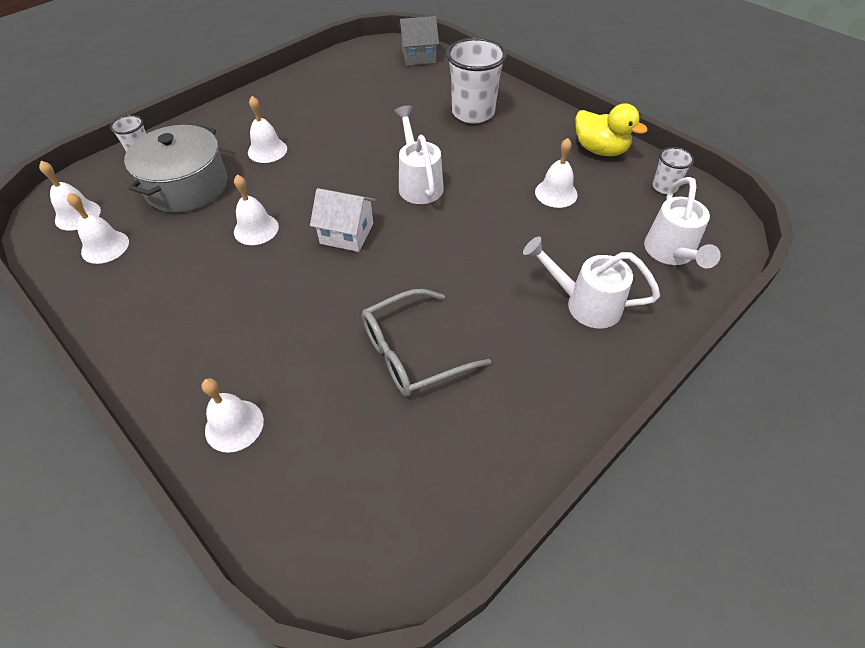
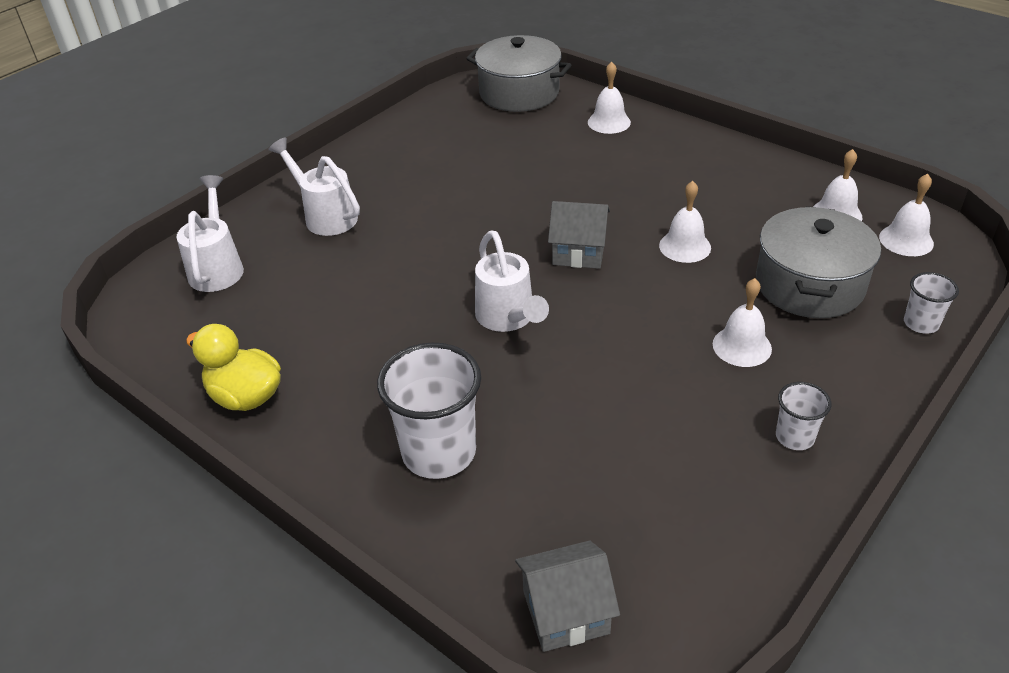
camera: 175 degrees right, 10 degrees down
white house [310,188,375,252] -> grey house [548,201,610,269]
grey glasses [362,289,491,396] -> none
white watering can [523,236,660,328] -> white watering can turned 150 degrees counterclockwise [268,137,360,236]
white bell [535,138,578,208] -> none
white cup [653,147,694,194] -> white cup moved to [776,382,831,450]
none -> grey pot [466,35,571,112]

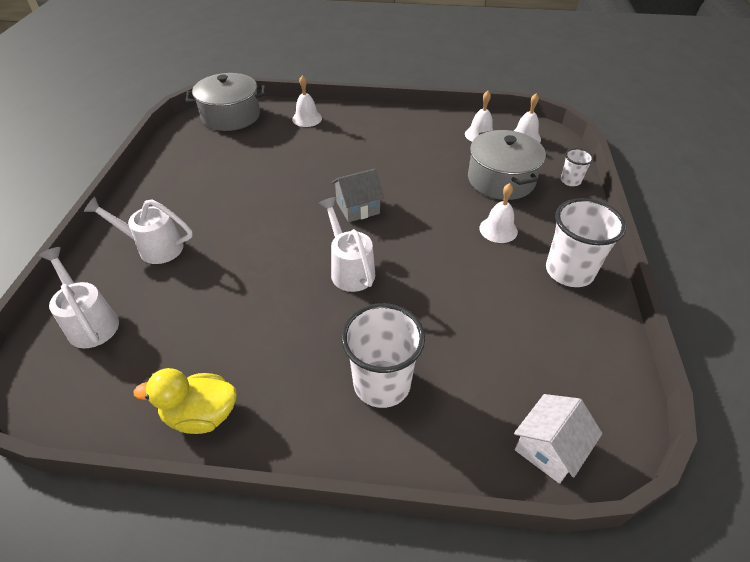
camera: 35 degrees left, 5 degrees up
white watering can [475,231,549,332] -> white watering can turned 150 degrees counterclockwise [319,197,375,292]
grey house [515,541,620,652] -> white house [514,394,603,484]
white bell [659,181,711,263] -> none
white cup [776,382,831,450] -> white cup [546,198,627,287], size x1.96

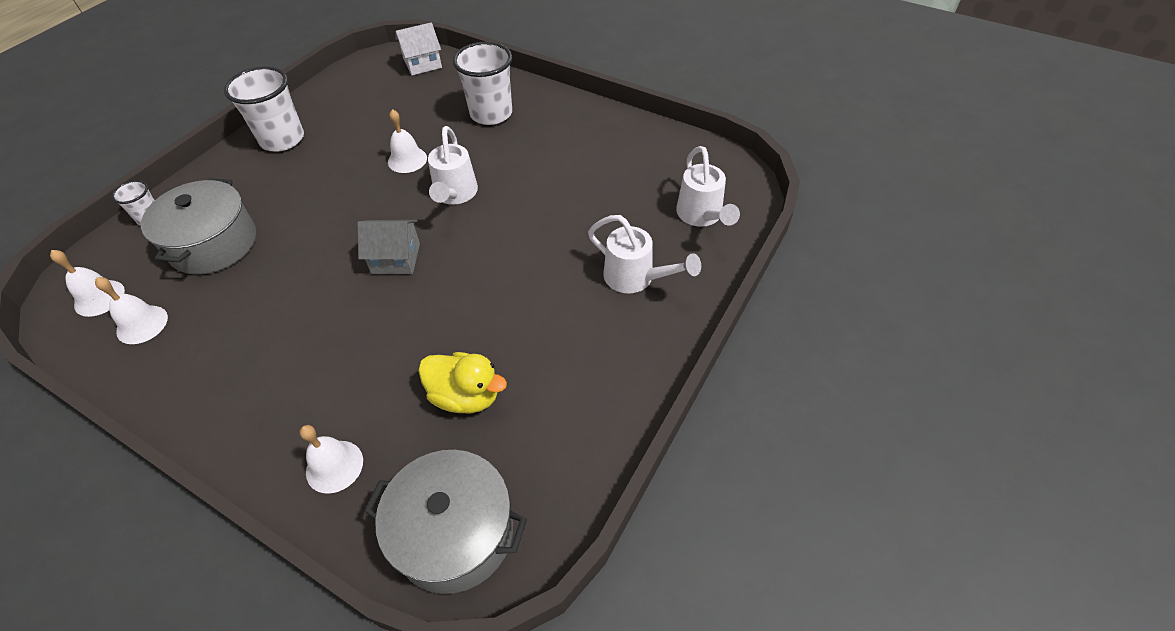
camera: 155 degrees left, 5 degrees up
yellow duck [134,368,237,434] -> yellow duck moved to [418,352,507,413]
white bell [479,183,518,243] -> white bell moved to [388,109,427,173]

